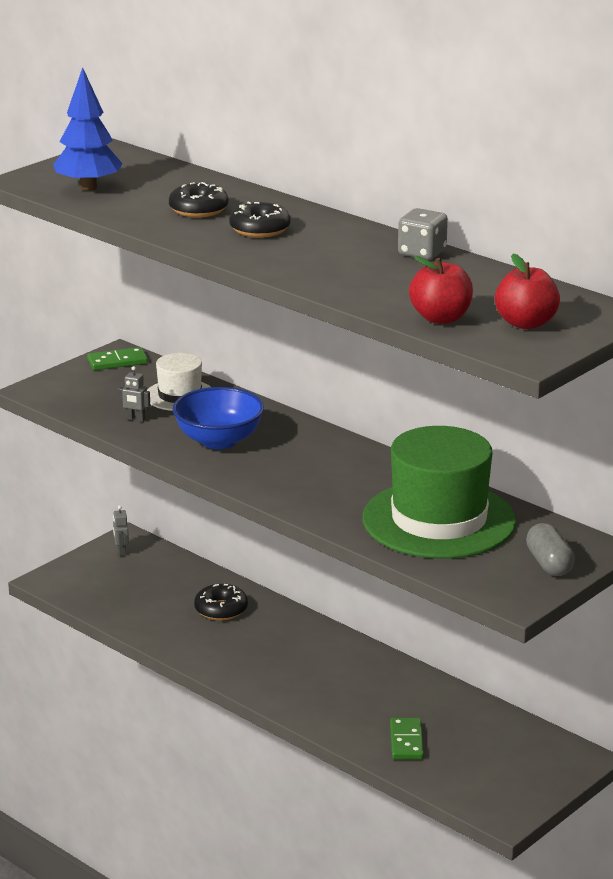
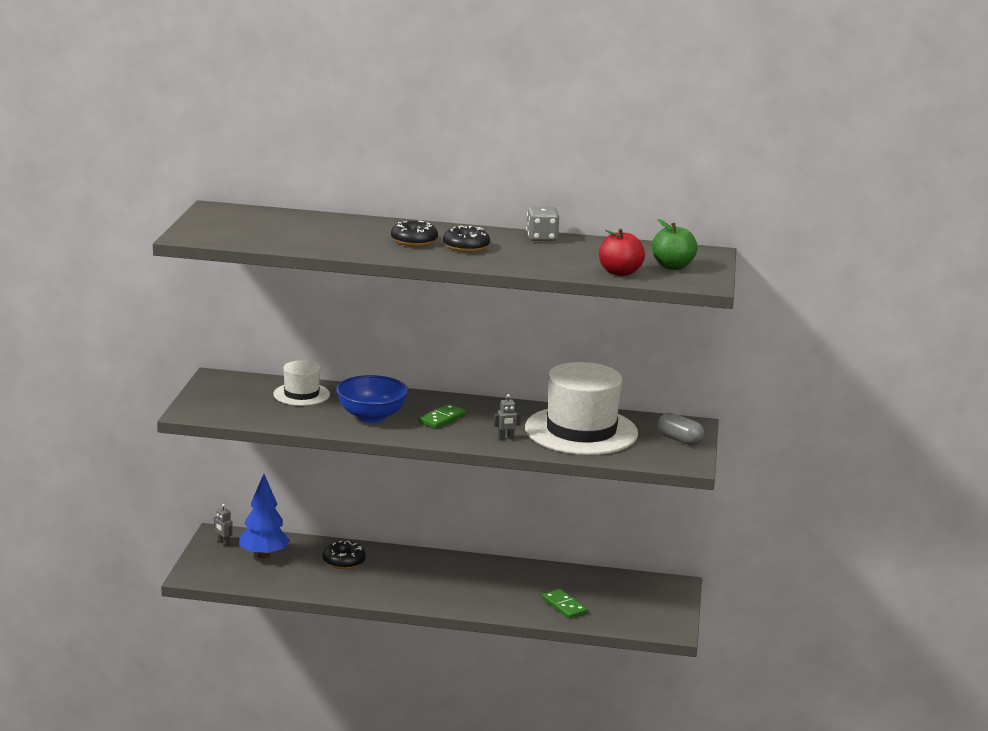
camera: 35 degrees left, 5 degrees down
blue tree [53,67,123,191] -> blue tree moved to [239,474,290,559]
green domino [87,347,148,370] -> green domino moved to [419,404,466,429]
grey robot [118,366,150,422] -> grey robot moved to [494,394,521,440]
black donut [169,182,228,217] -> black donut moved to [443,226,490,252]
green hat [363,426,516,559] -> white hat [525,362,638,455]
red apple [495,253,560,329] -> green apple [652,219,697,270]

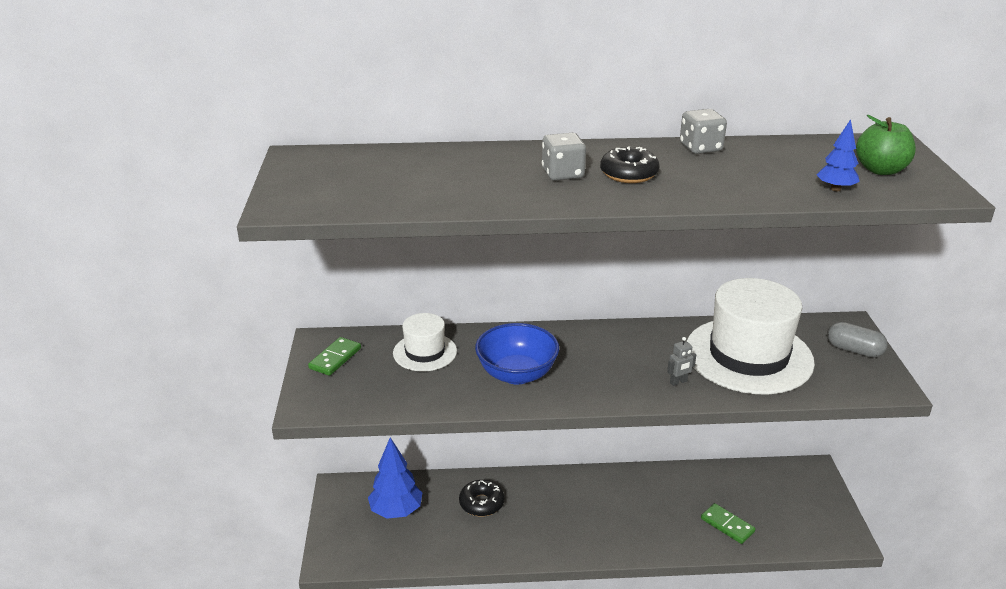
camera: 10 degrees left, 10 degrees up
grey robot [214,504,233,546] -> none
black donut [391,221,438,246] -> grey dice [542,133,586,181]
green domino [419,404,466,429] -> green domino moved to [308,337,361,376]
red apple [599,229,645,276] -> blue tree [817,119,860,191]

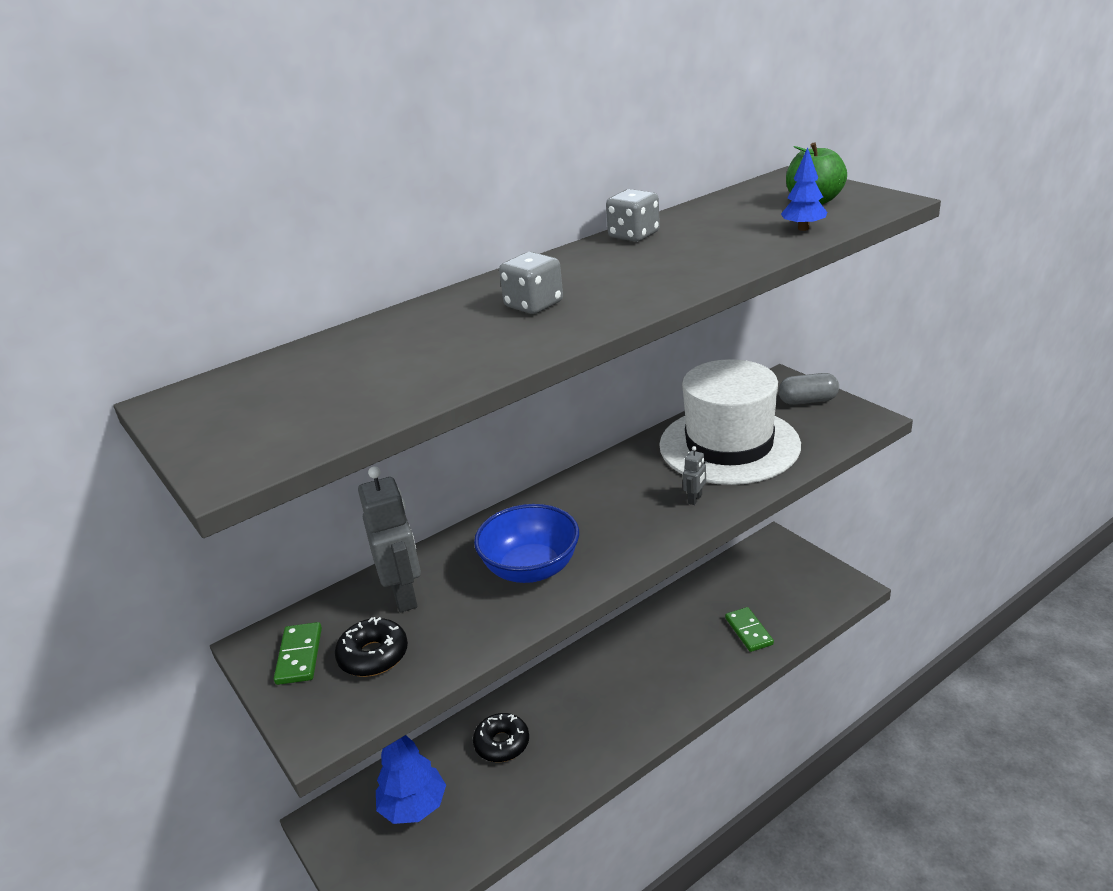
camera: 30 degrees left, 0 degrees up
white hat [393,313,457,371] -> grey robot [358,466,421,612]
black donut [600,146,660,183] -> black donut moved to [335,617,408,677]
green domino [701,503,755,544] -> green domino turned 60 degrees clockwise [725,607,774,652]

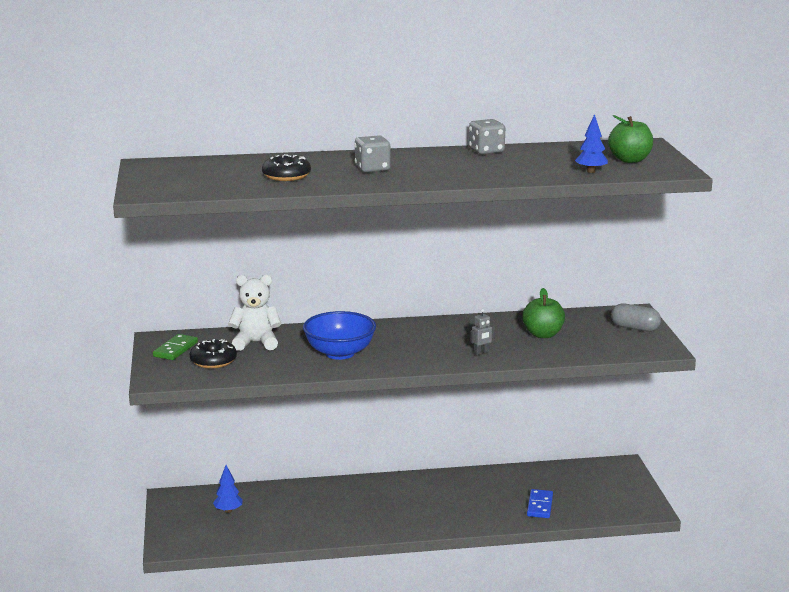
camera: 25 degrees right, 10 degrees down
grey robot [358,466,421,612] -> white teddy bear [228,275,281,351]
blue tree [376,735,446,824] -> blue tree [213,465,243,513], size x0.58
black donut [473,713,529,762] -> black donut moved to [262,154,311,181]
white hat [659,359,801,485] -> green apple [522,288,565,338]
green domino [725,607,774,652] -> blue domino [527,489,553,518]

